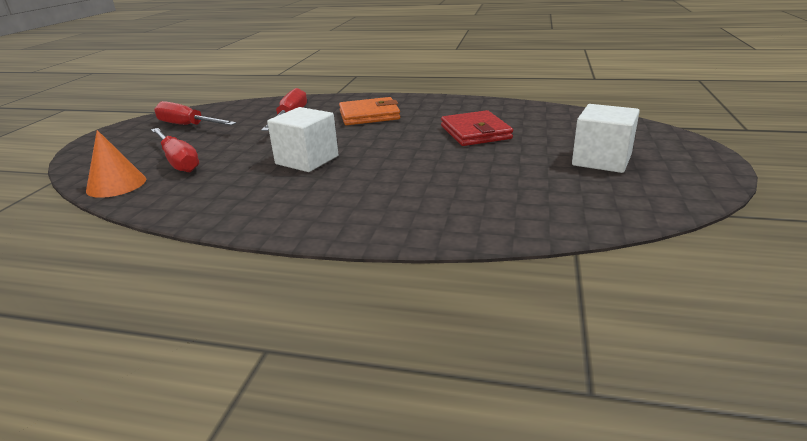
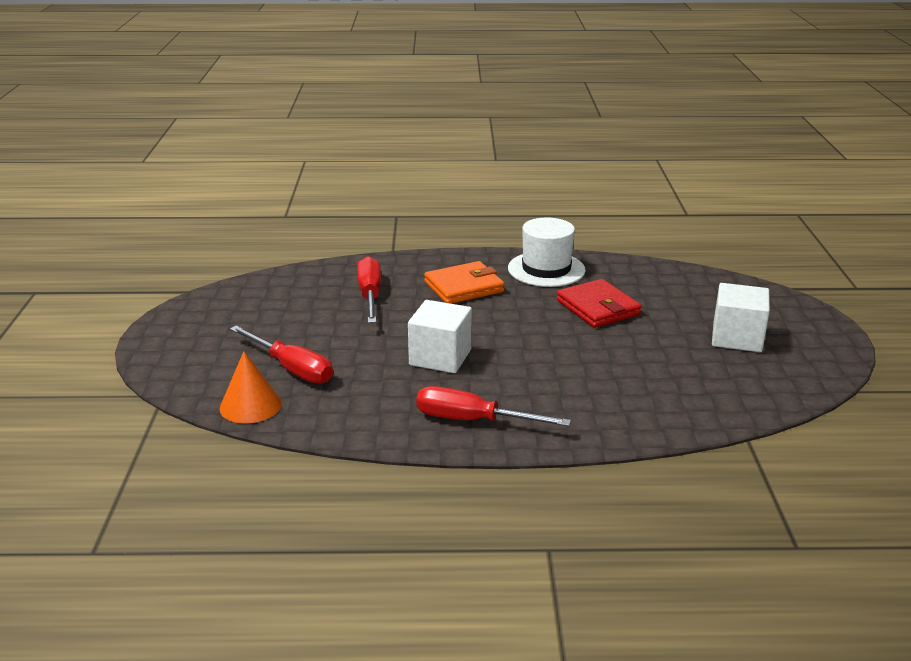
camera: 15 degrees left, 0 degrees up
red screwdriver [154,101,236,125] -> red screwdriver moved to [416,386,571,426]
none -> white hat [508,218,585,287]

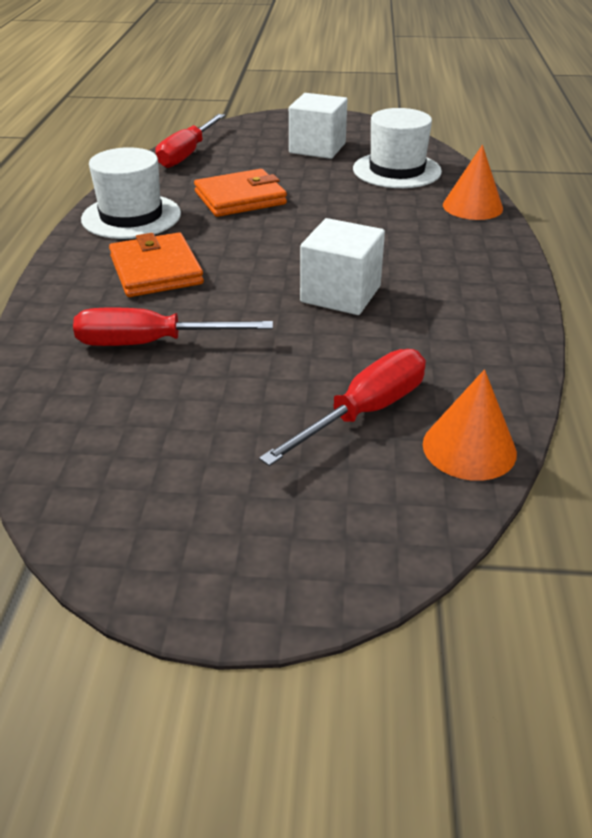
camera: 85 degrees left, 10 degrees up
red screwdriver [416,386,571,426] -> red screwdriver moved to [155,114,225,168]
red wallet [556,279,642,328] -> orange wallet [194,169,287,217]
none -> white hat [353,108,442,188]
none -> orange cone [443,145,503,220]

